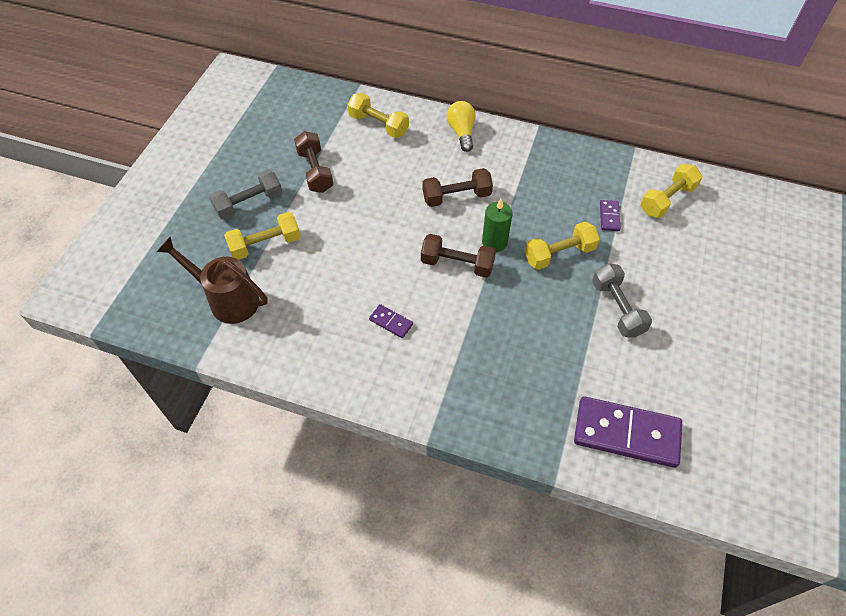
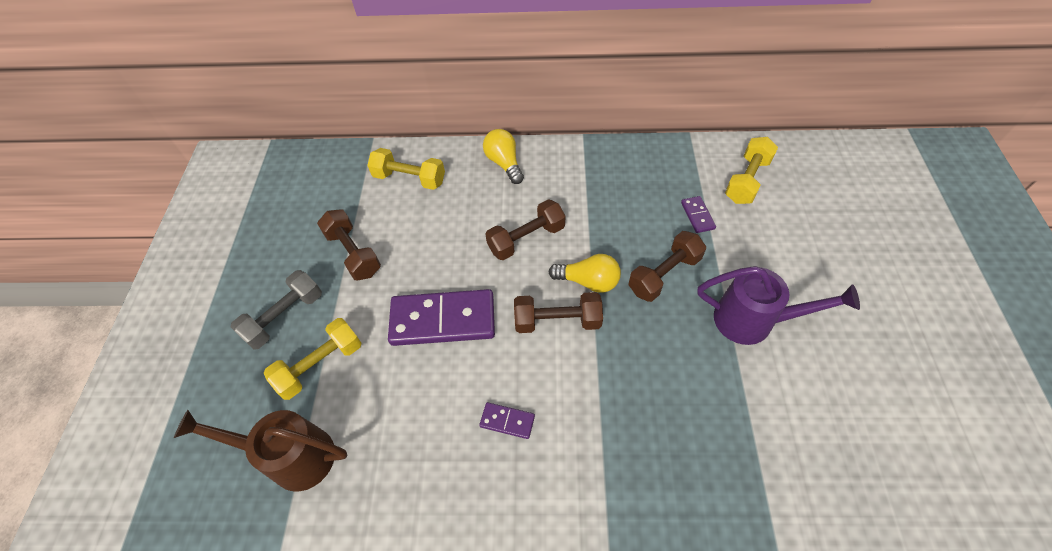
camera: 15 degrees left, 0 degrees up
green candle [482,199,513,252] -> yellow light bulb [548,254,621,293]
yellow dumbbell [525,222,600,270] -> brown dumbbell [628,231,706,302]
purple domino [574,396,682,468] -> purple domino moved to [388,289,495,346]
grey dumbbell [592,263,652,338] -> purple watering can [697,266,860,345]

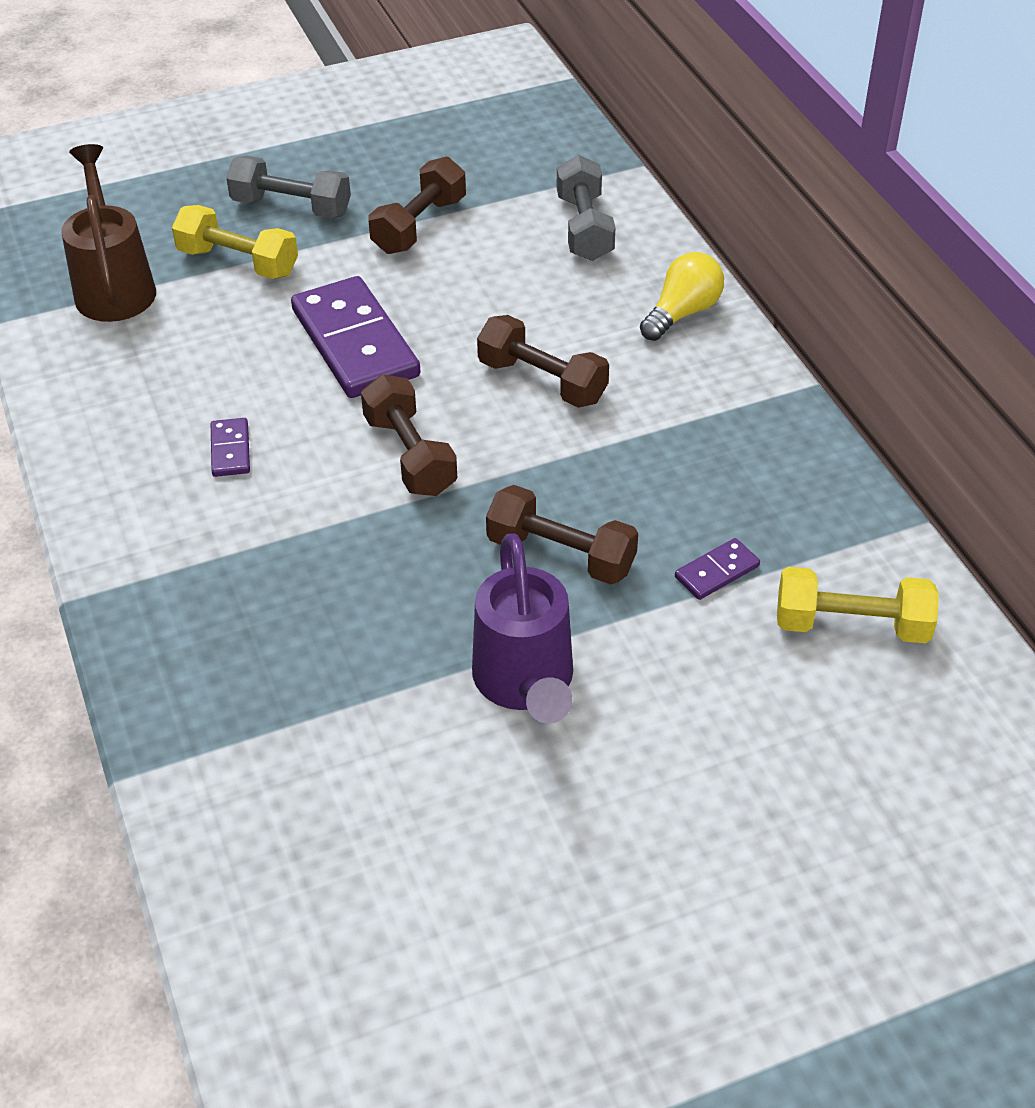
camera: 65 degrees right, 10 degrees down
yellow dumbbell [367,148,445,190] -> grey dumbbell [557,155,615,261]
yellow light bulb [548,254,621,293] -> none

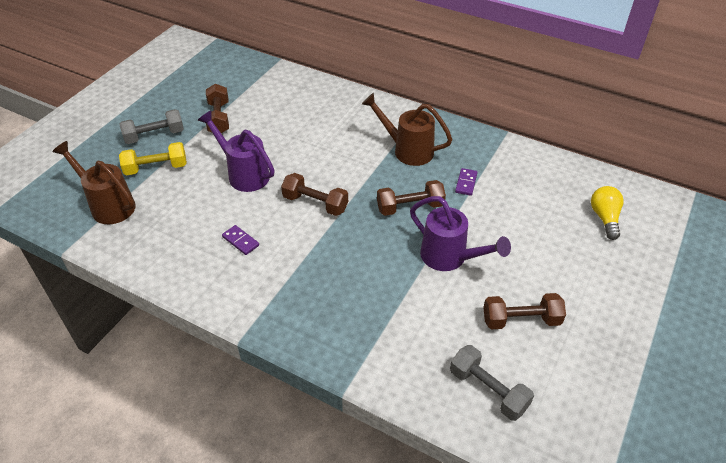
camera: 40 degrees left, 0 degrees up
purple domino [291,276,421,398] -> purple watering can [198,111,275,192]
brown dumbbell [477,315,609,408] -> brown dumbbell moved to [483,293,566,329]
grey dumbbell [557,155,615,261] -> grey dumbbell moved to [450,345,534,421]
yellow light bulb [640,252,724,341] -> yellow light bulb moved to [591,186,624,240]
yellow dumbbell [777,567,939,643] -> none
none -> brown watering can [362,93,453,166]

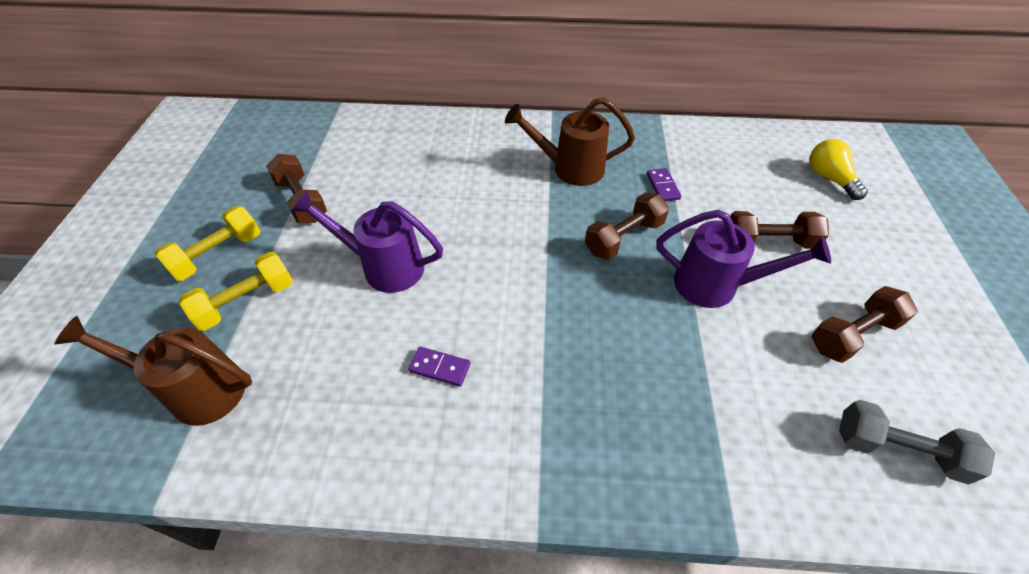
camera: 25 degrees left, 5 degrees up
grey dumbbell [119,109,184,144] -> yellow dumbbell [155,206,260,281]
brown dumbbell [281,173,348,216] -> brown dumbbell moved to [730,211,829,249]

